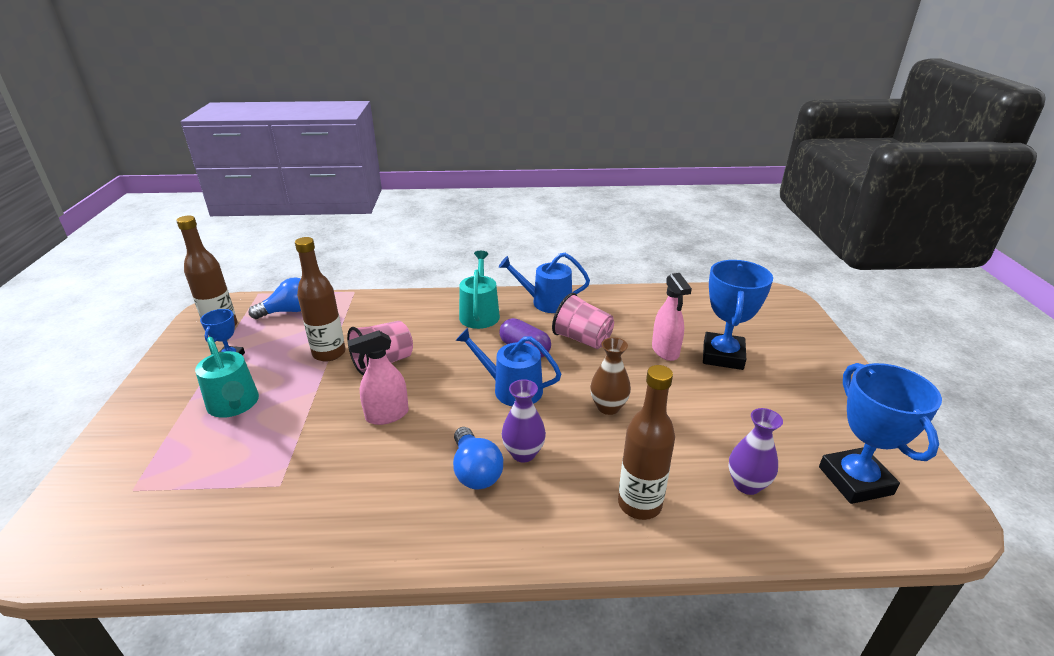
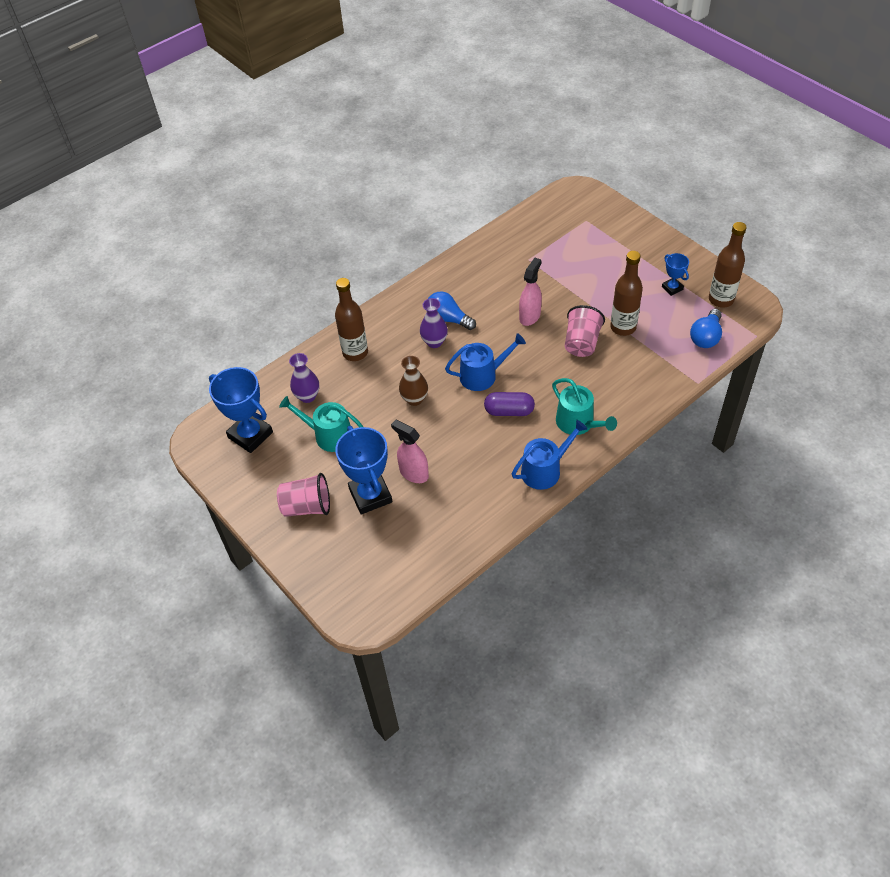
camera: 145 degrees right, 20 degrees up
turquoise watering can [195,337,259,418] -> turquoise watering can moved to [279,396,363,452]
pink cup [552,293,614,349] -> pink cup moved to [277,473,330,517]

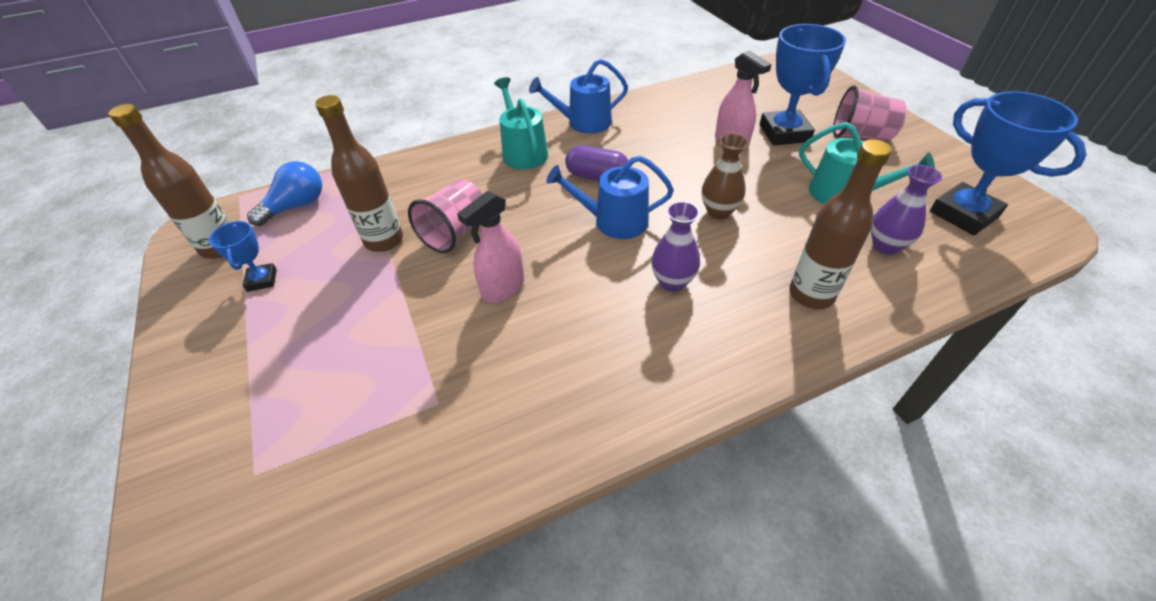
camera: 165 degrees left, 5 degrees down
blue light bulb [428,291,476,330] -> none

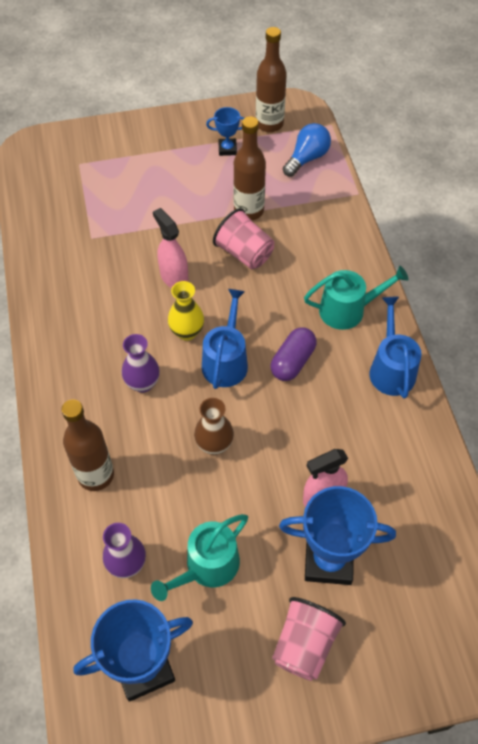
camera: 100 degrees right, 10 degrees up
blue light bulb [247,161,322,226] -> blue light bulb turned 105 degrees counterclockwise [283,123,331,177]
none -> yellow vase [168,281,204,341]

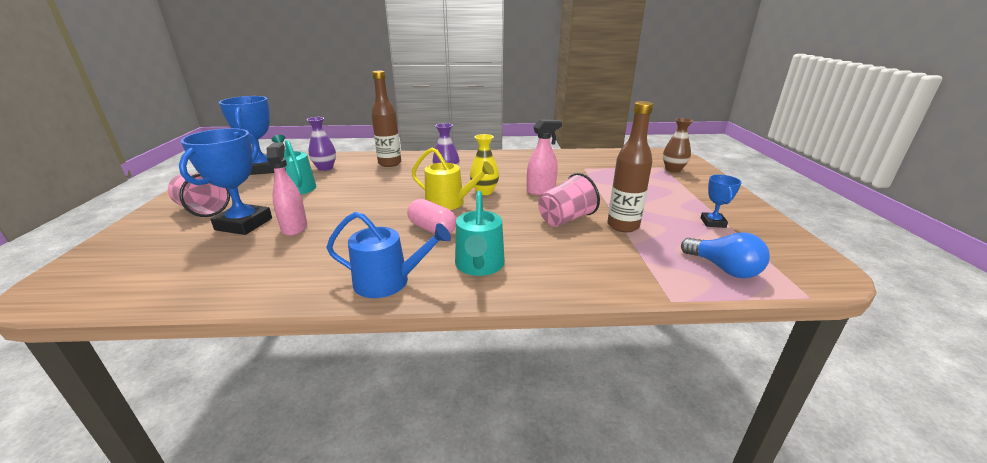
camera: 100 degrees right, 30 degrees down
brown vase [194,398,234,455] -> brown vase moved to [663,118,693,173]
blue watering can [202,289,248,389] -> yellow watering can [411,148,494,210]
brown bottle [256,27,287,132] -> none
purple capsule [270,327,317,381] -> pink capsule [407,199,456,234]

